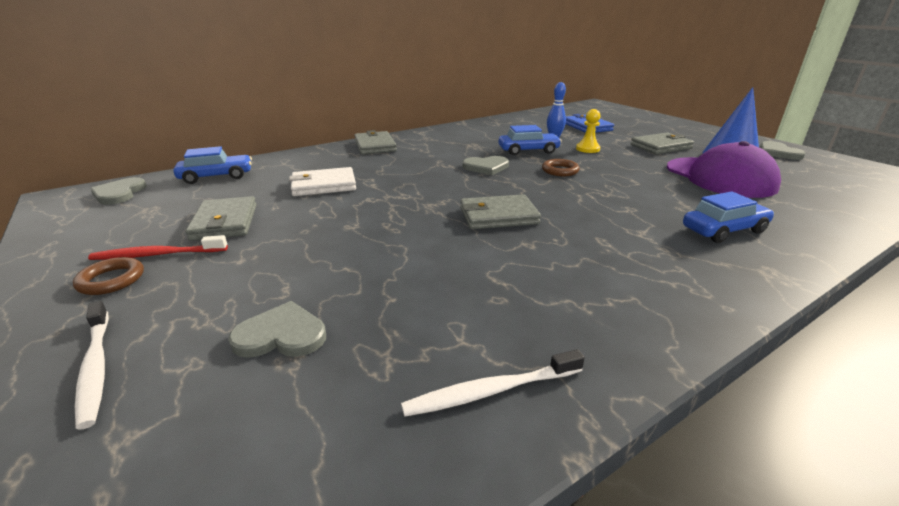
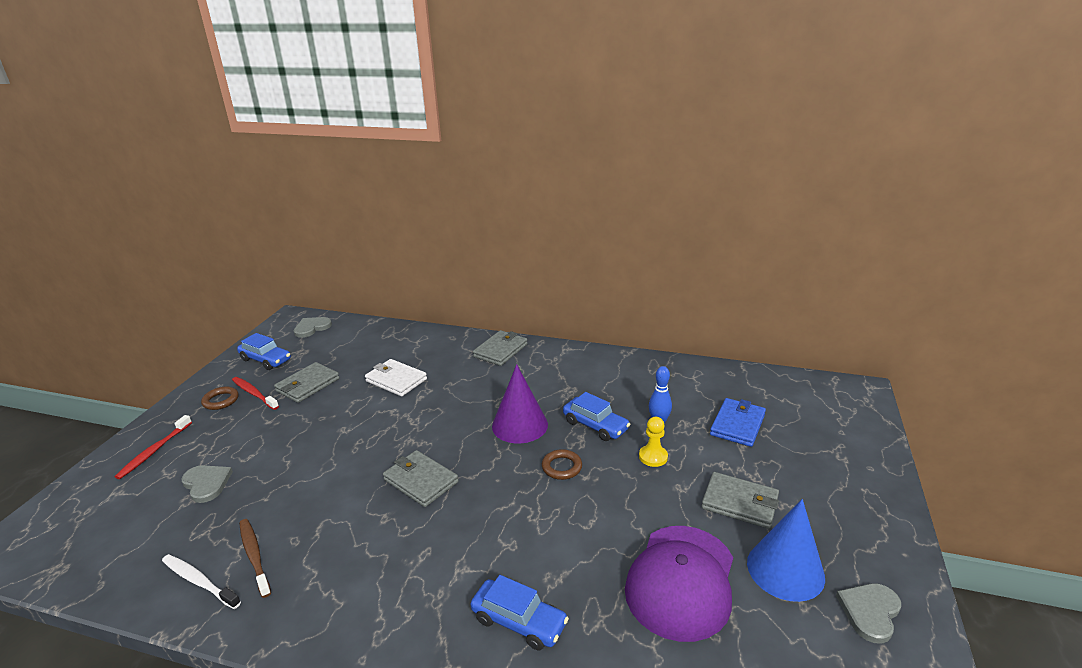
camera: 50 degrees right, 0 degrees up
white toothbrush [75,301,109,430] -> red toothbrush [115,415,192,479]
blue car [173,146,252,184] -> blue car moved to [237,333,291,370]
grey heart [463,156,509,175] -> purple cone [492,364,548,444]
none -> brown toothbrush [239,519,271,598]

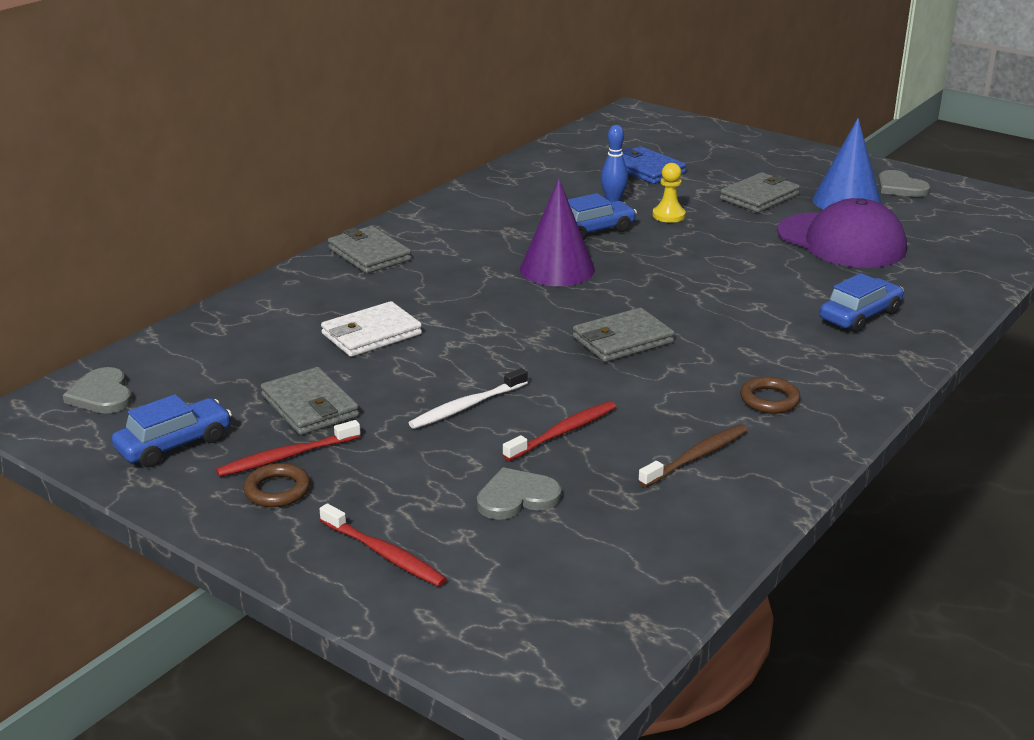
camera: 70 degrees left, 0 degrees up
white toothbrush [162,554,241,609] -> white toothbrush moved to [409,368,528,429]
brown toothbrush [239,519,271,598] -> brown toothbrush turned 150 degrees clockwise [638,424,748,487]
brown ring [542,449,582,480] -> brown ring moved to [740,377,800,414]
none -> red toothbrush [503,401,616,461]

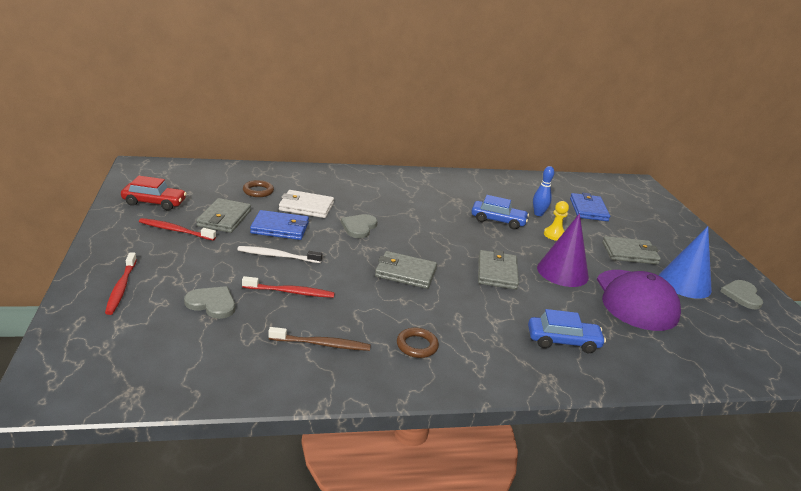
camera: 40 degrees right, 0 degrees up
grey heart [63,367,132,414] -> grey heart moved to [341,214,378,238]
blue car [112,394,232,467] -> red car [121,176,187,211]
brown ring [243,463,310,507] -> brown ring moved to [243,180,274,197]
grey wallet [328,226,411,273] -> grey wallet moved to [478,250,519,290]
purple cone [520,178,595,286] -> purple cone moved to [537,213,589,287]
none -> blue wallet [250,210,309,240]

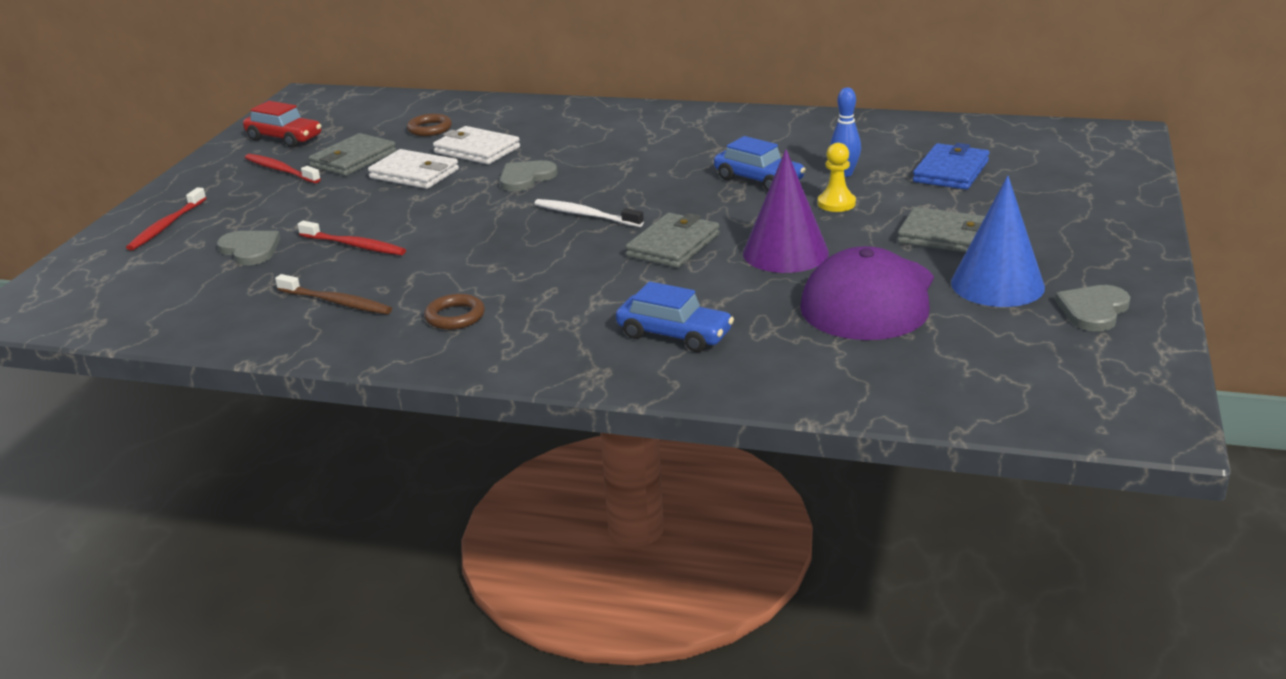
camera: 30 degrees right, 0 degrees up
white toothbrush [237,246,322,263] -> white toothbrush moved to [534,199,644,227]
blue wallet [250,210,309,240] -> white wallet [368,149,459,189]
grey wallet [375,251,437,289] -> none

